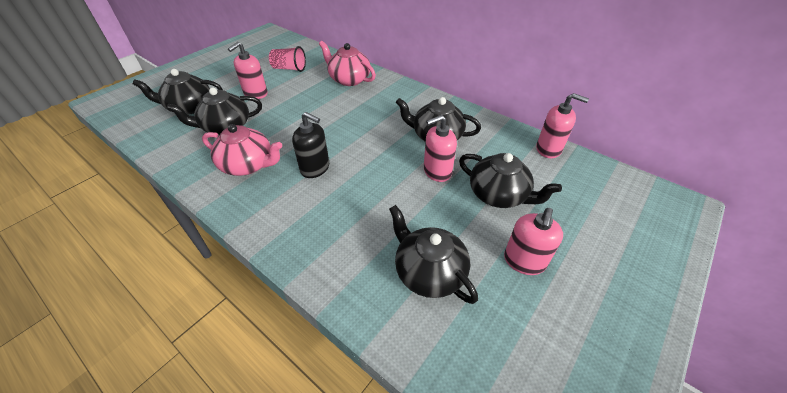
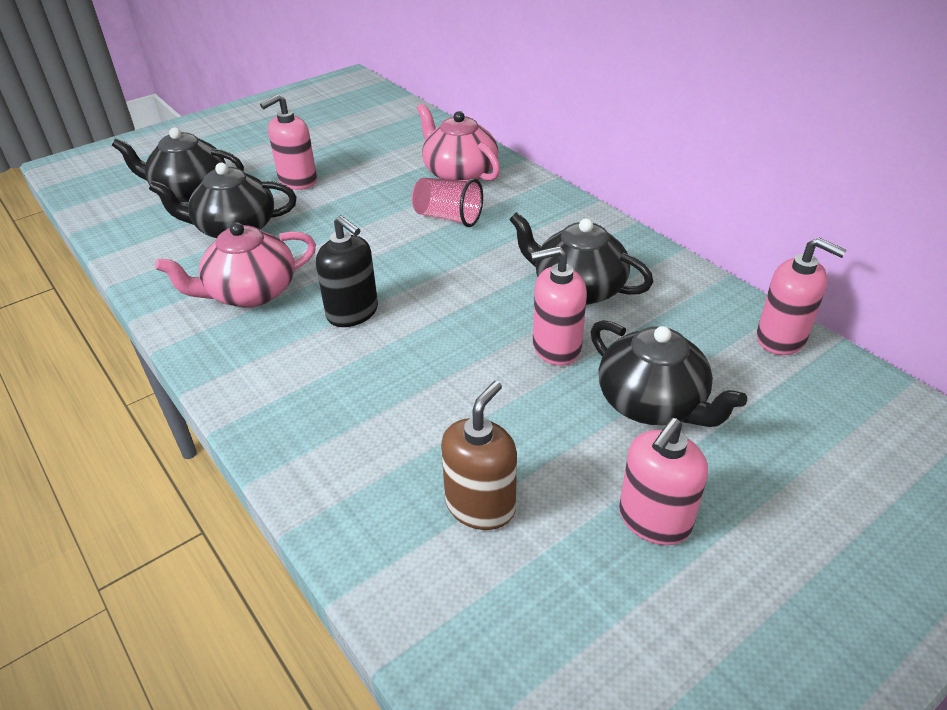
camera: 15 degrees right, 5 degrees down
pink teapot [202,124,282,176] -> pink teapot turned 120 degrees clockwise [155,222,316,308]
pink cup [269,46,306,72] -> pink cup moved to [412,178,483,227]
black teapot [389,205,478,304] -> brown soap dispenser [441,381,517,530]

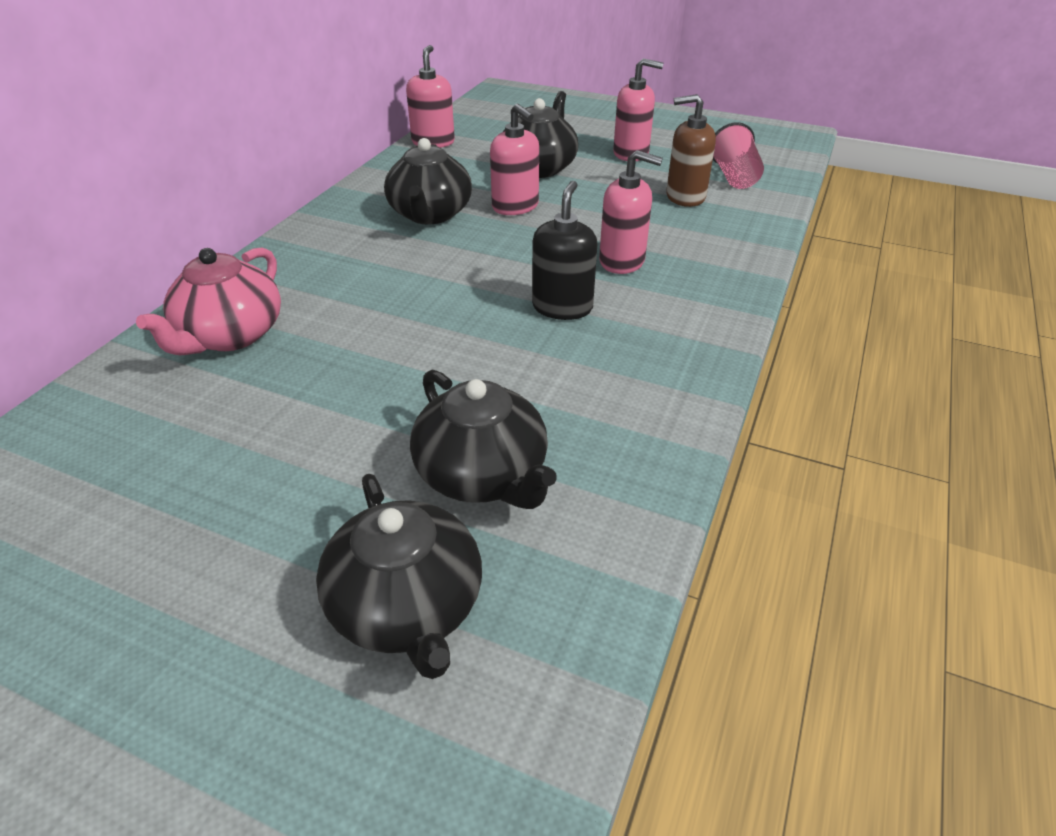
camera: 120 degrees left, 0 degrees up
pink teapot [155,222,316,308] -> none
pink soap dispenser [260,94,317,190] -> pink soap dispenser moved to [599,150,663,274]
pink cup [412,178,483,227] -> pink cup moved to [713,122,764,189]

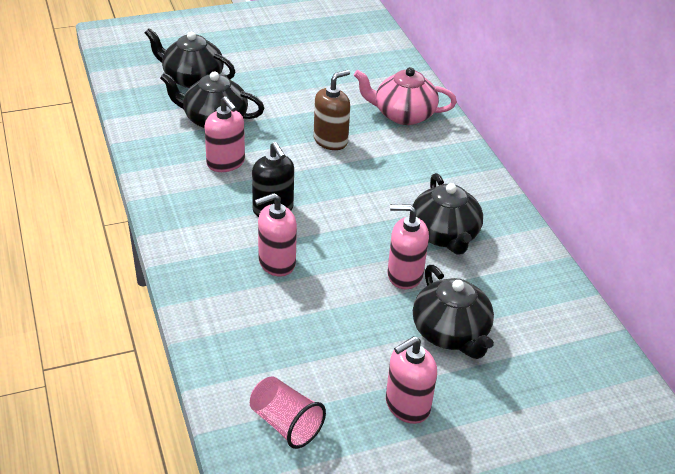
camera: 135 degrees right, 0 degrees up
pink teapot [136,247,281,355] -> pink teapot turned 60 degrees counterclockwise [354,67,457,125]
black teapot [384,138,472,225] -> black teapot turned 150 degrees counterclockwise [412,173,483,255]
pink soap dispenser [406,45,455,148] -> pink soap dispenser moved to [204,96,245,172]
brown soap dispenser [666,94,716,207] -> brown soap dispenser moved to [314,70,350,150]

